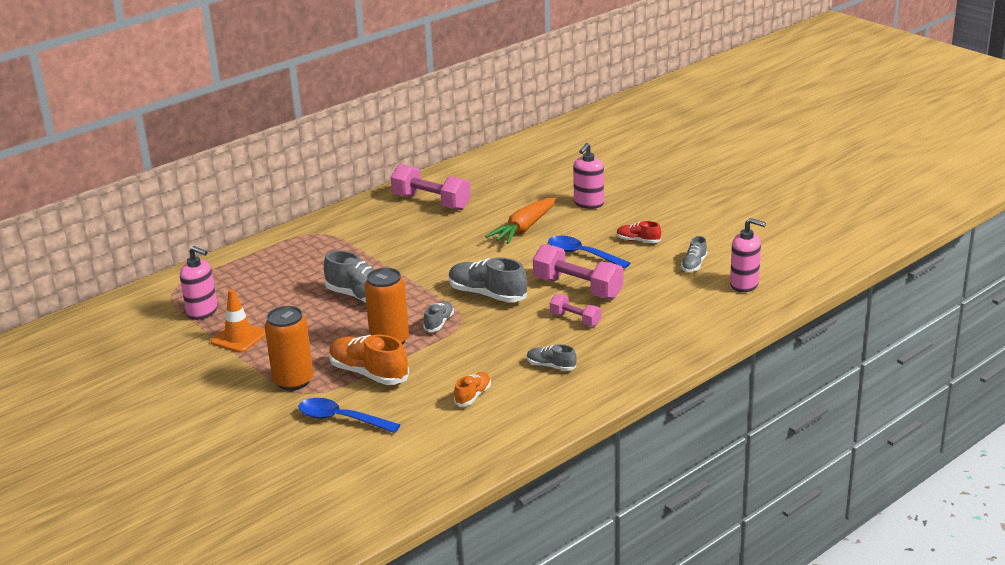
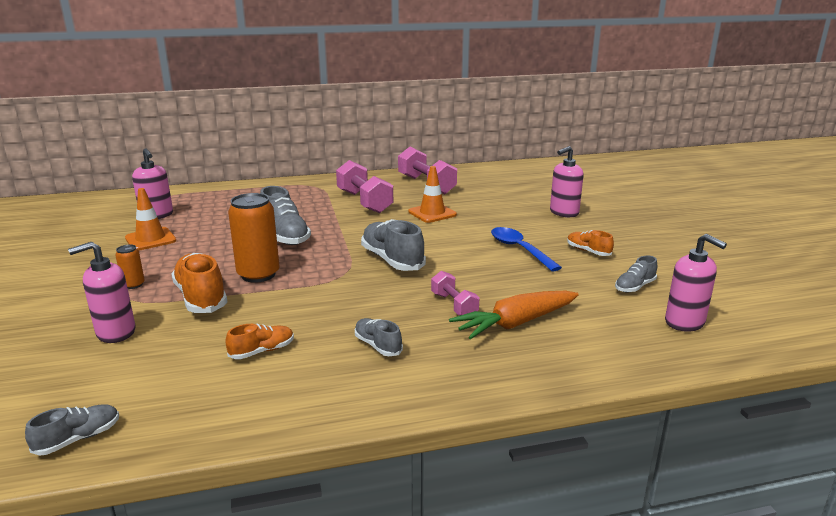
camera: 25 degrees right, 5 degrees down
orange can [265,306,314,391] -> orange can [115,244,145,289], size x0.49
blue spoon [298,398,400,433] -> pink soap dispenser [68,242,135,343]
grey shoe [423,301,454,332] -> grey shoe moved to [25,404,119,456]
orange carrot [485,198,556,244] -> orange carrot moved to [449,291,579,339]
pink dumbbell [533,244,623,299] -> pink dumbbell moved to [336,160,393,213]
red shoe [617,221,661,243] -> orange shoe [567,230,614,256]
none -> orange traffic cone [408,166,457,223]

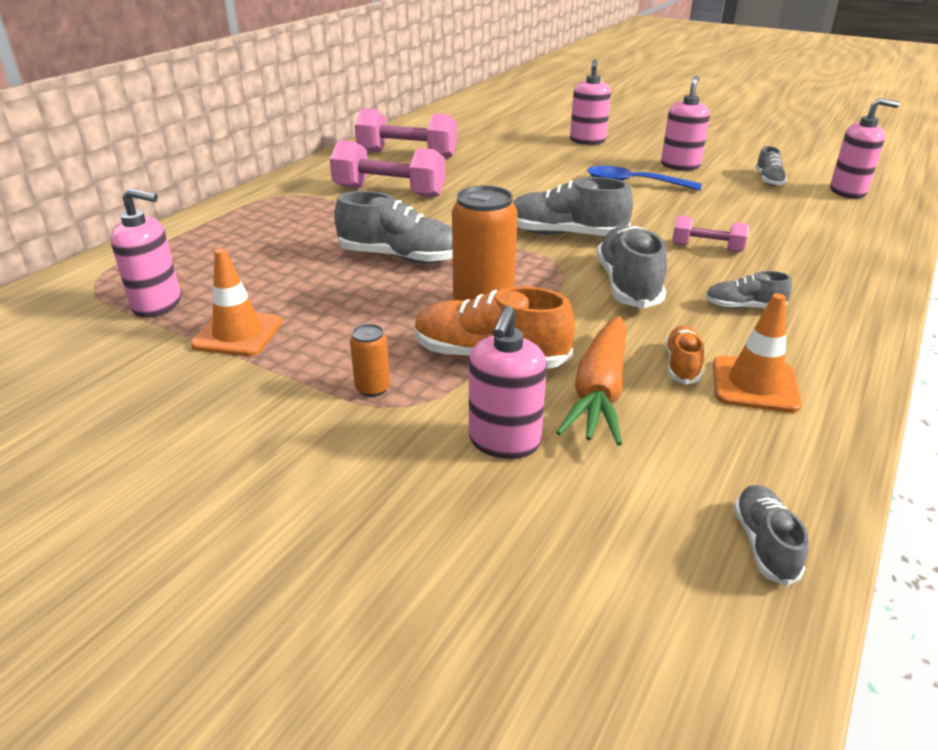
camera: 45 degrees left, 10 degrees up
orange traffic cone [408,166,457,223] -> orange traffic cone moved to [713,293,802,413]
orange carrot [449,291,579,339] -> orange carrot moved to [556,316,626,446]
orange shoe [567,230,614,256] -> pink soap dispenser [661,76,710,171]
none -> grey shoe [596,226,667,308]

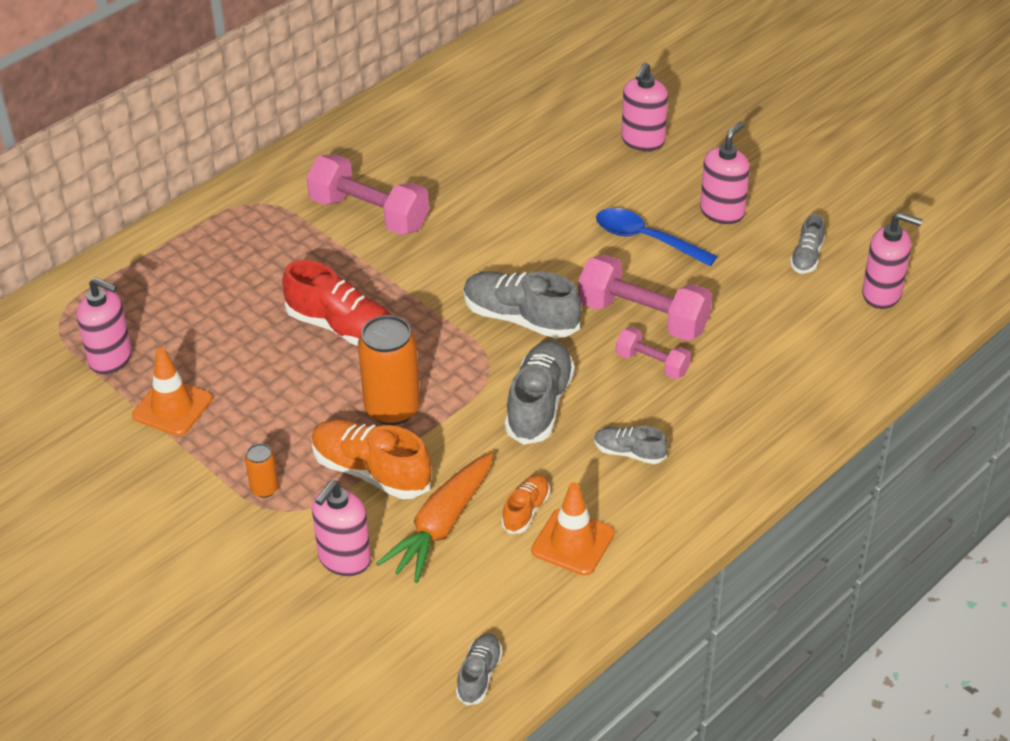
camera: 15 degrees right, 10 degrees up
grey shoe [334,191,452,264] -> red shoe [282,260,392,346]
pink dumbbell [355,108,457,158] -> pink dumbbell moved to [578,254,712,341]

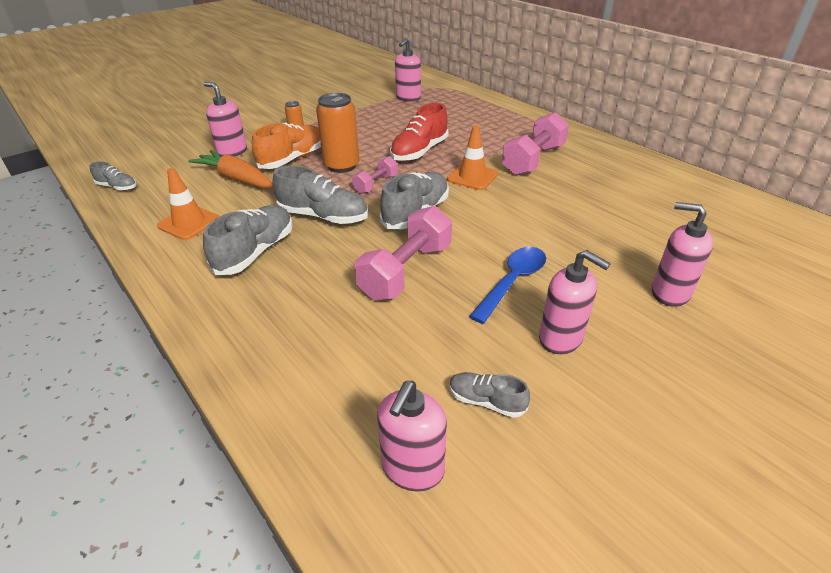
camera: 95 degrees right, 5 degrees down
orange traffic cone [132,348,212,436] -> orange traffic cone moved to [447,125,498,190]
orange shoe [501,474,550,534] -> none
grey shoe [594,426,668,464] -> grey shoe [203,205,293,275], size x1.83
pink dumbbell [616,327,691,379] -> pink dumbbell moved to [352,156,398,194]

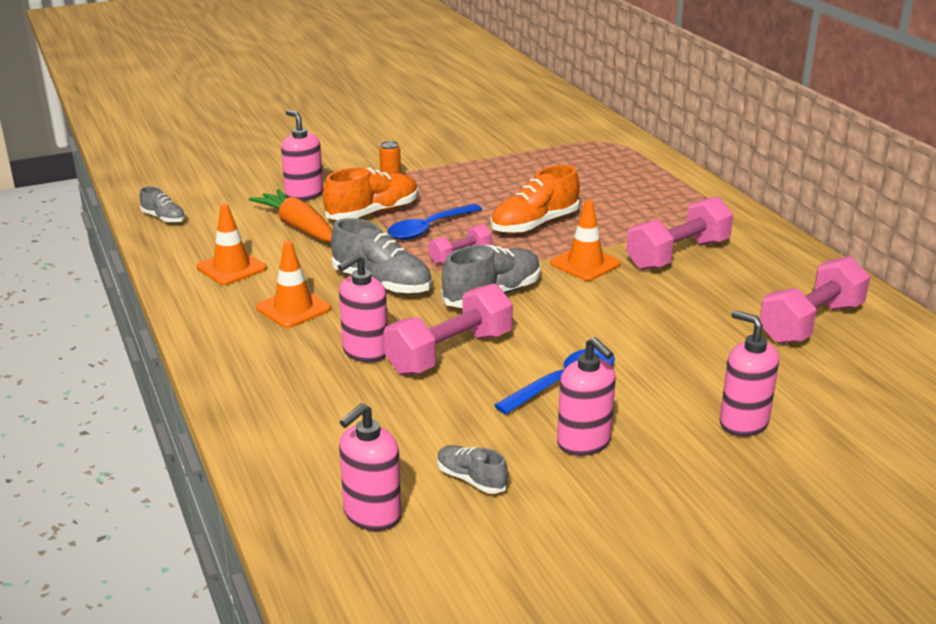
camera: 15 degrees right, 10 degrees down
grey shoe [203,205,293,275] -> orange traffic cone [256,241,331,328]
orange can [316,93,359,173] -> blue spoon [387,204,482,240]
red shoe [390,103,448,161] -> orange shoe [491,165,580,234]
pink soap dispenser [395,38,421,102] -> pink soap dispenser moved to [338,254,388,362]
none -> pink dumbbell [760,256,870,344]

